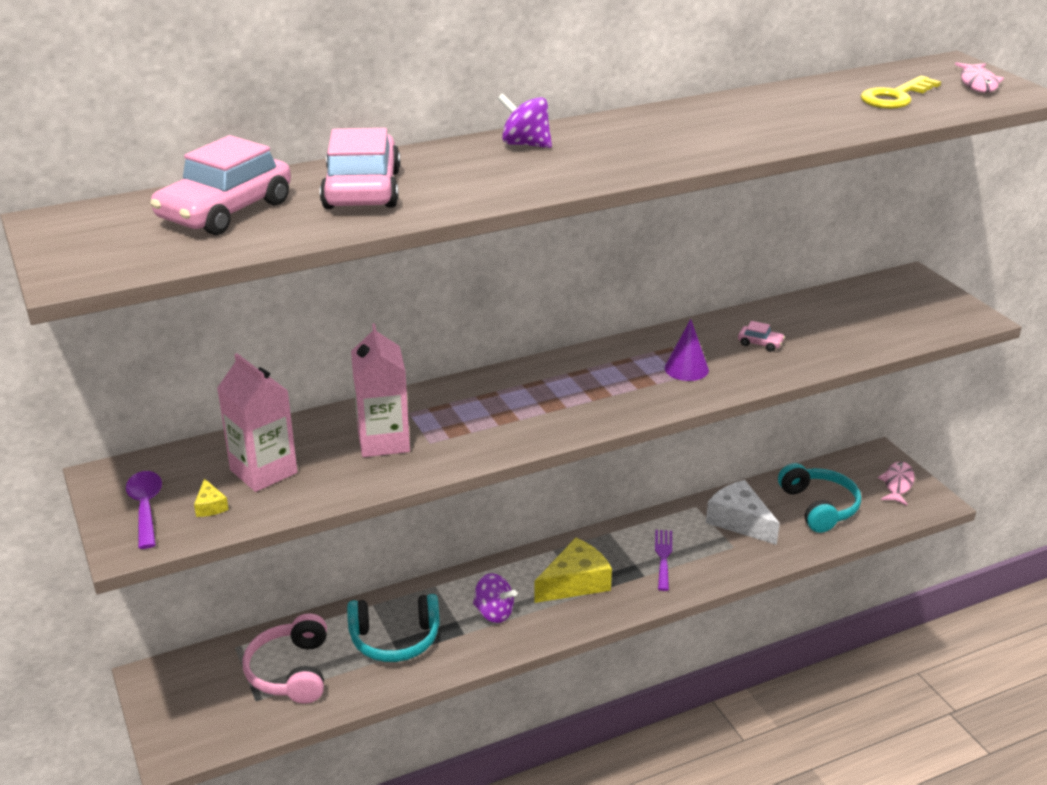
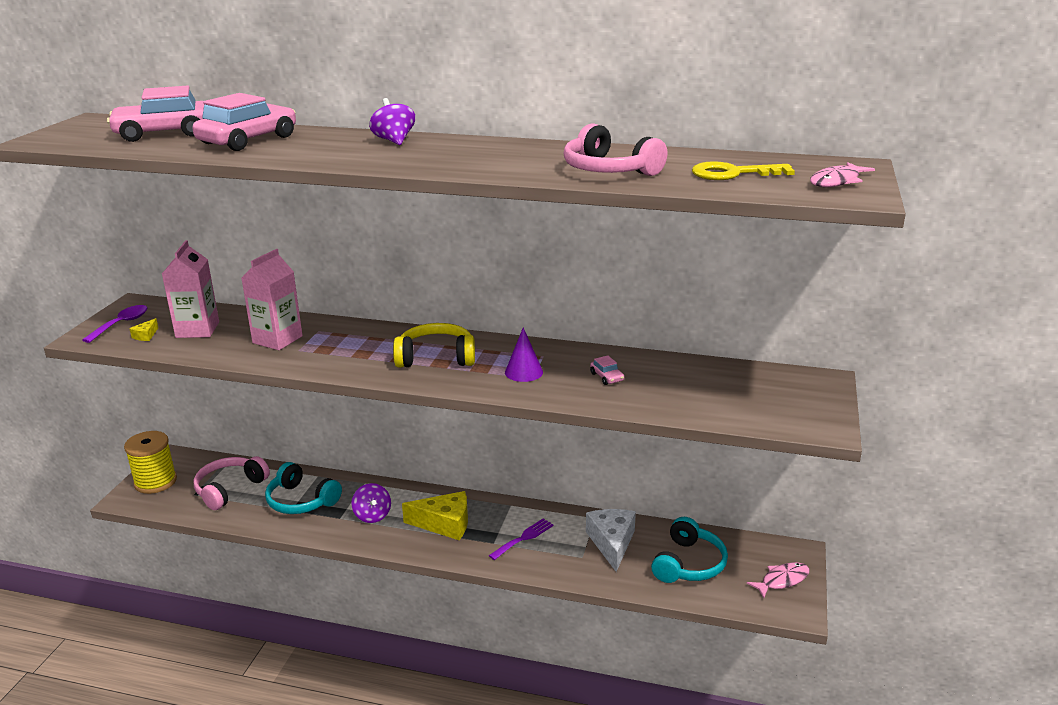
camera: 40 degrees right, 5 degrees down
none -> yellow spool [124,431,177,494]
none -> yellow headphones [393,323,475,368]
none -> pink headphones [564,123,667,176]

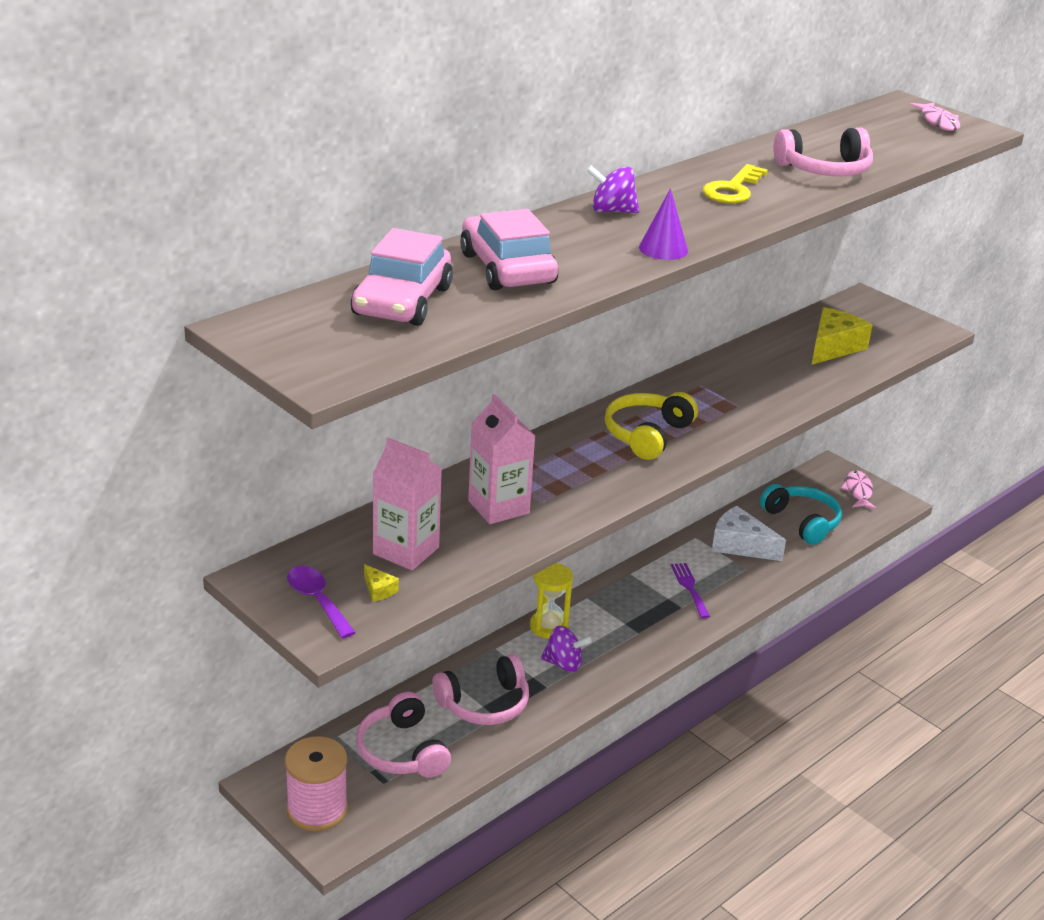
camera: 60 degrees left, 5 degrees up
yellow spool [124,431,177,494] -> pink spool [285,736,348,832]
turquoise headphones [265,462,342,514] -> pink headphones [432,654,529,725]
yellow cheese [402,491,468,540] -> yellow cheese moved to [812,307,873,364]
purple cone [505,327,543,382] -> purple cone moved to [639,189,688,260]
pink car [590,355,624,385] -> none
yellow key [692,161,795,180] -> yellow key moved to [703,164,768,204]
none -> yellow hourglass [530,563,573,639]

